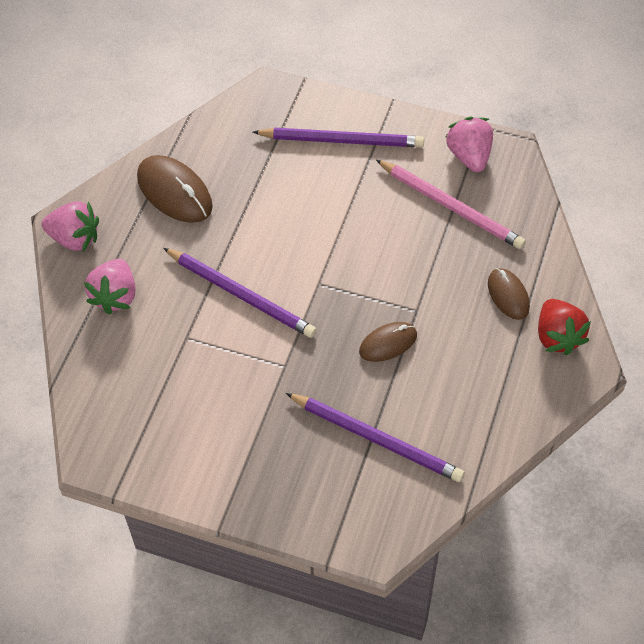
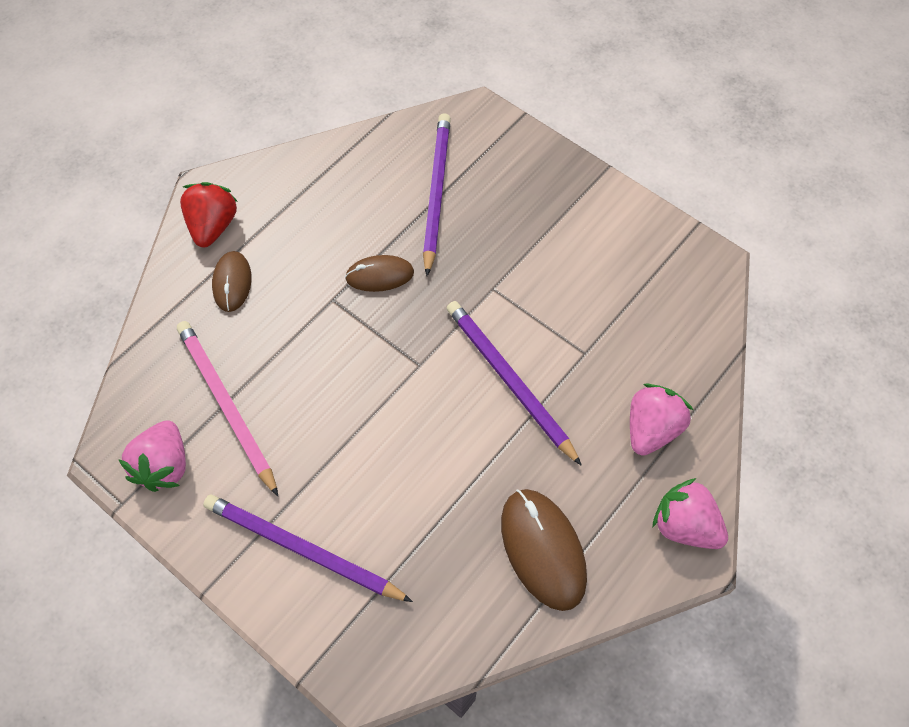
camera: 160 degrees left, 5 degrees up
purple pencil [286,393,465,482] -> purple pencil turned 45 degrees clockwise [423,113,451,276]

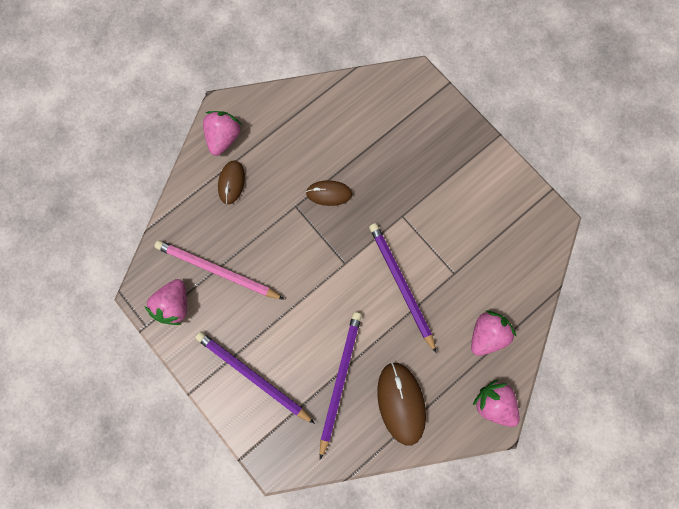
camera: 10 degrees right, 15 degrees up
pink pencil [177,321,278,496] -> pink pencil turned 45 degrees counterclockwise [155,240,285,300]
red strawberry [180,182,238,247] -> pink strawberry [203,111,242,156]
purple pencil [423,113,451,276] -> purple pencil moved to [320,312,362,460]

